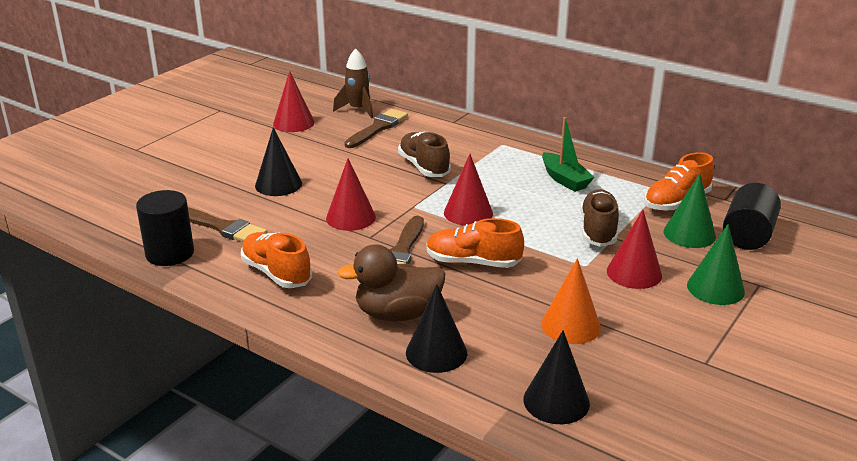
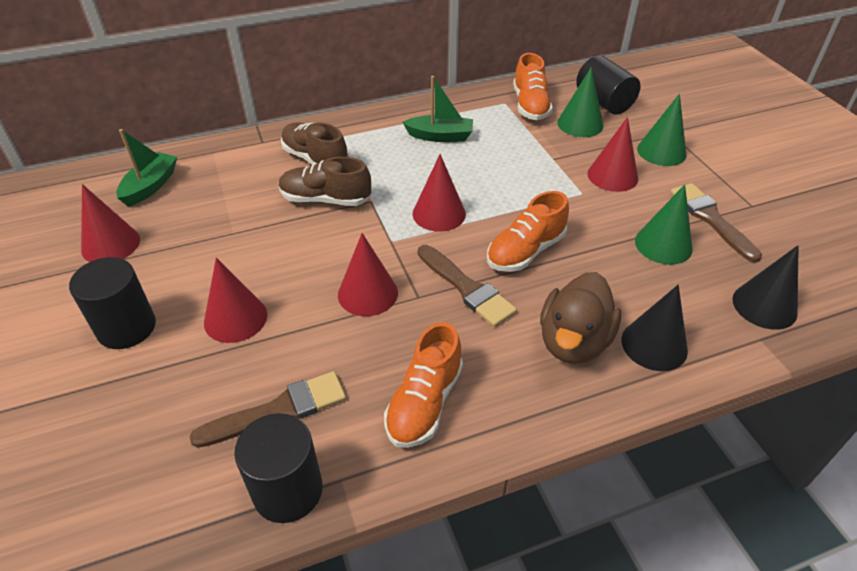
camera: 55 degrees left, 15 degrees up
orange shoe [241,232,312,288] -> orange shoe turned 60 degrees counterclockwise [384,322,463,448]
black cone [255,127,302,196] -> red cone [204,258,267,343]
brown rocket [333,48,373,119] -> green boat [116,129,177,207]
brown brush [344,109,408,148] -> brown brush moved to [670,183,762,263]
orange cone [541,258,601,344] -> green cone [635,184,693,265]
brown shoe [580,189,619,247] -> brown shoe moved to [281,122,348,165]
none -> black cylinder [69,257,156,349]

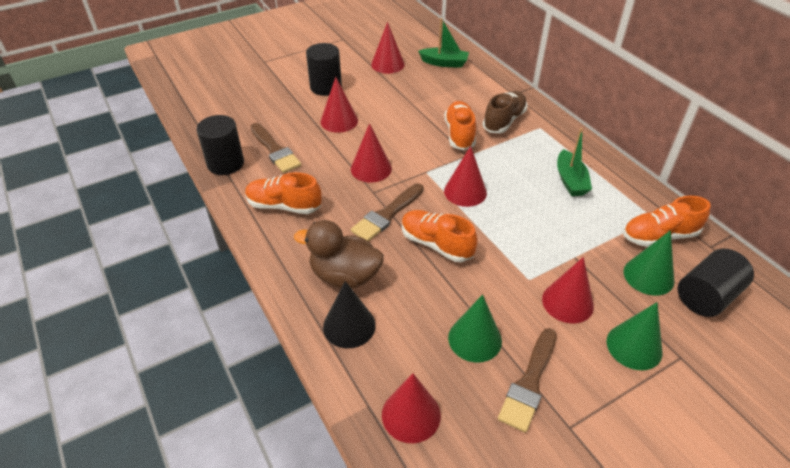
camera: 80 degrees right, 0 degrees up
brown shoe [279,157,371,206] -> orange shoe [444,101,476,150]
brown brush [670,183,762,263] -> brown brush turned 150 degrees clockwise [498,328,557,432]
black cone [732,245,799,330] -> red cone [382,373,441,443]

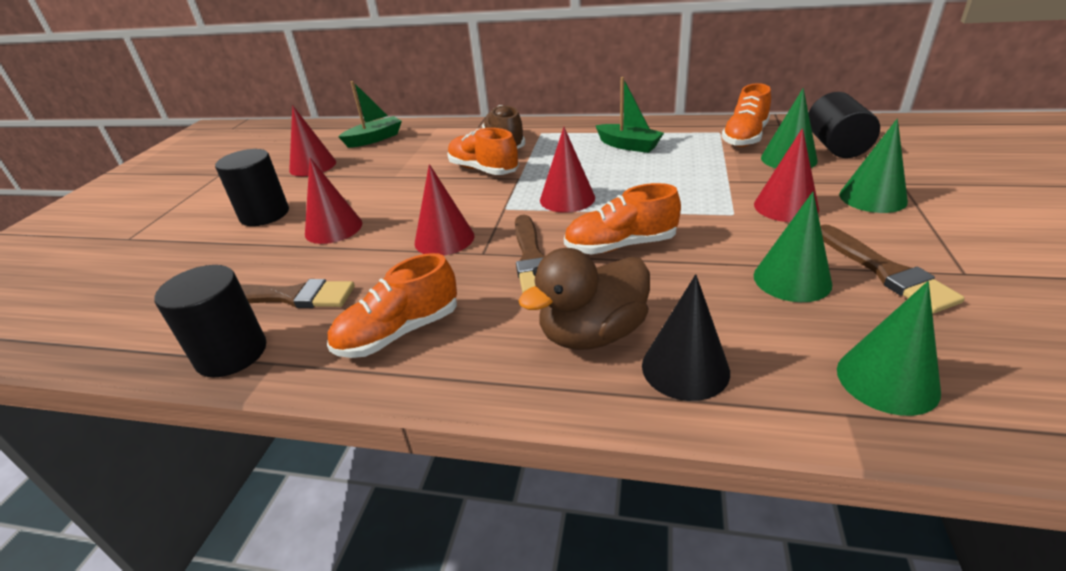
camera: 45 degrees left, 10 degrees down
red cone [382,373,441,443] -> green cone [837,281,941,416]

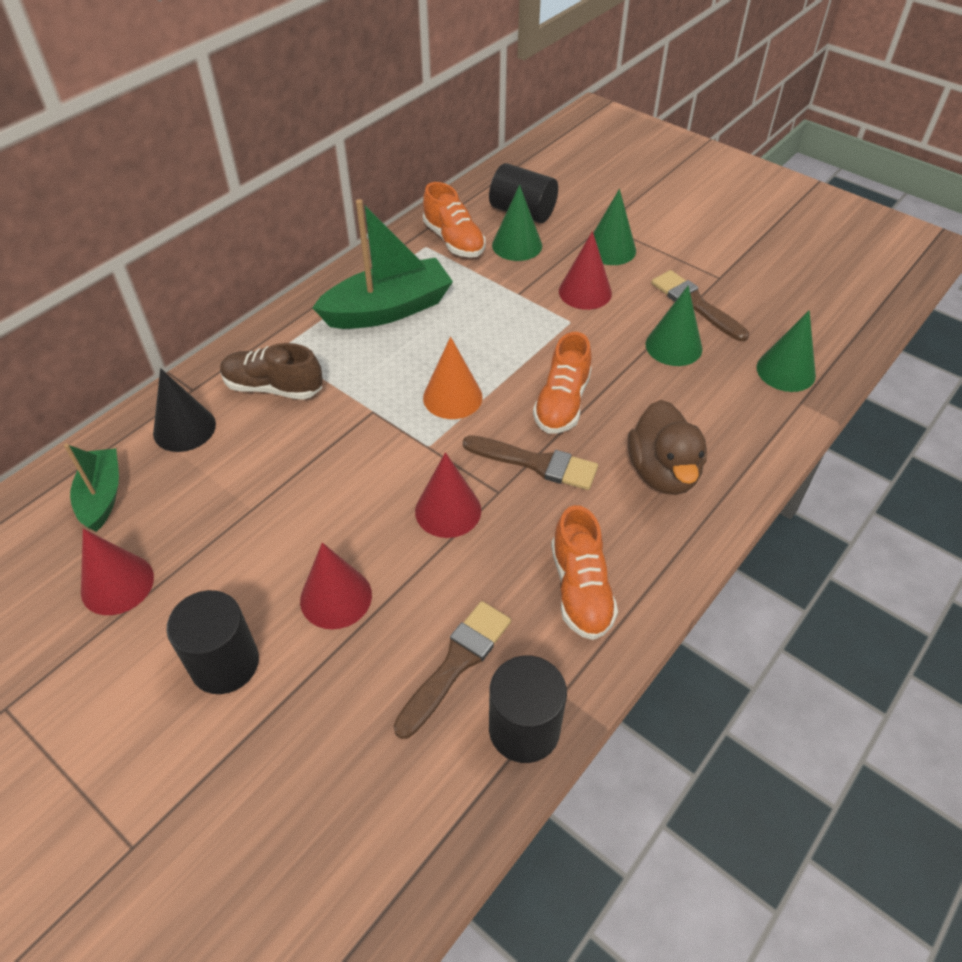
camera: 65 degrees left, 15 degrees up
orange shoe [447,128,519,175] -> none
red cone [540,127,595,213] -> orange cone [423,337,483,419]
green boat [595,77,664,153] -> green boat [312,199,453,329], size x1.69
black cone [642,274,730,401] -> black cone moved to [153,368,216,452]
brown brush [821,224,965,314] -> brown brush turned 135 degrees counterclockwise [651,270,749,341]

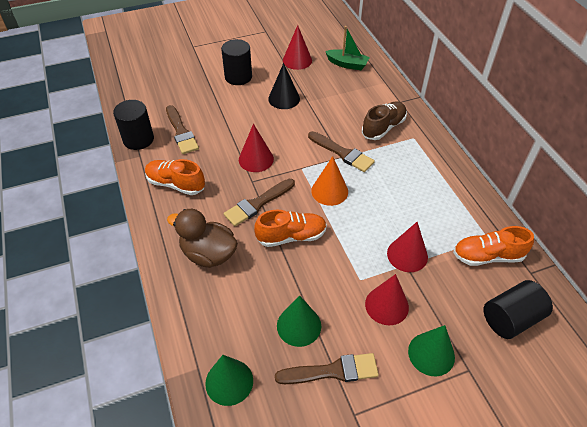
camera: 120 degrees right, 0 degrees up
black cone [153,368,216,452] -> black cone moved to [268,63,300,109]
red cone [300,542,372,629] -> red cone moved to [387,222,428,272]
green boat [312,199,453,329] -> none
green cone [492,185,542,261] -> none
orange shoe [533,332,592,434] -> orange shoe turned 120 degrees clockwise [254,210,327,247]
none -> brown brush [308,131,375,172]

